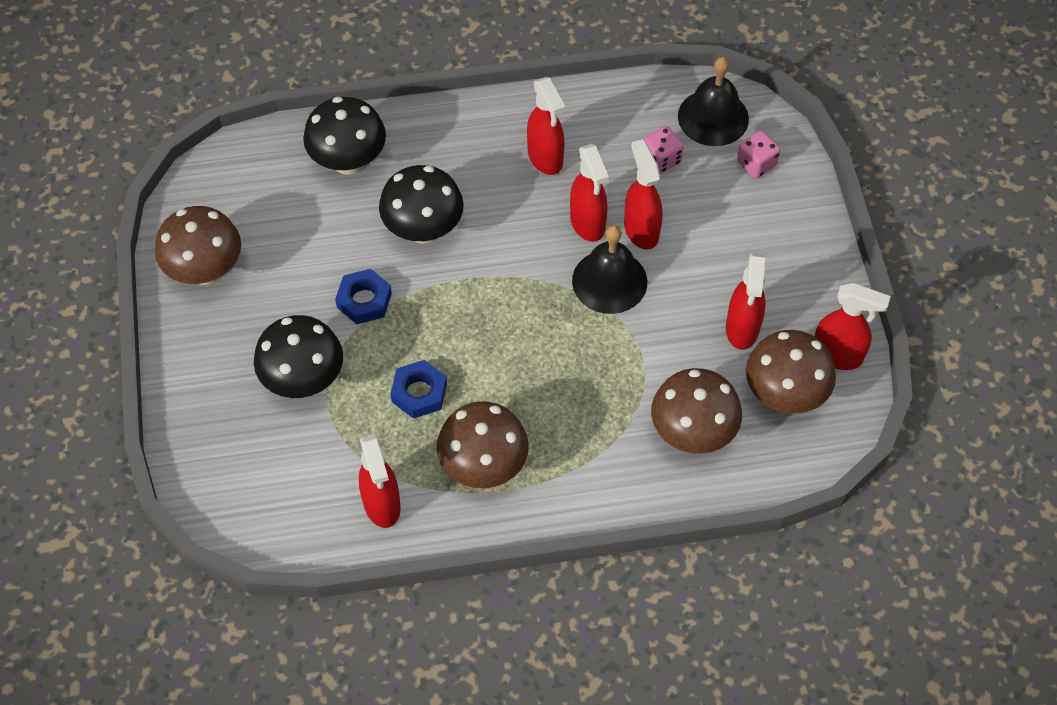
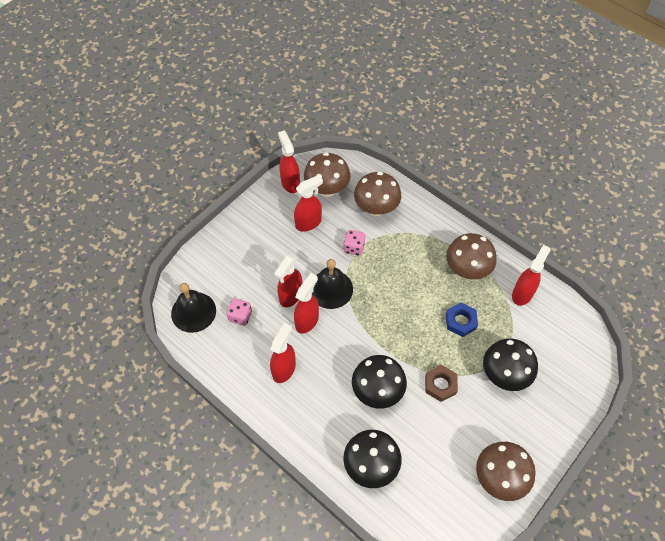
camera: 130 degrees left, 0 degrees up
blue nut [335,269,392,324] -> brown nut [425,365,458,402]
pink dice [737,131,780,178] -> pink dice moved to [344,230,365,256]

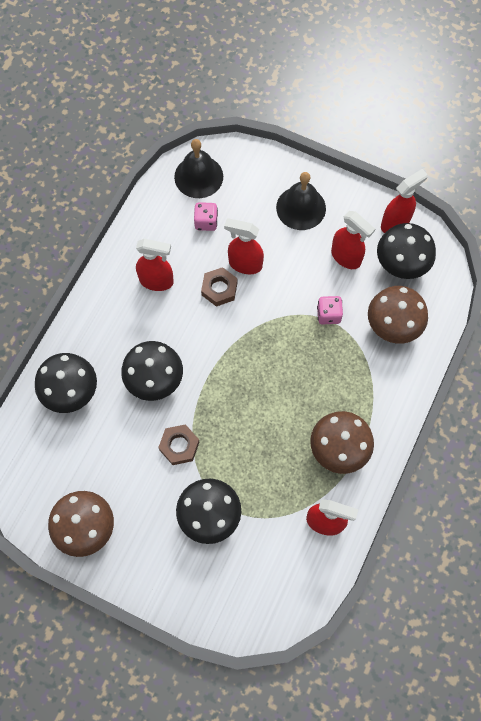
camera: 75 degrees right, 10 degrees up
red spray bottle [294,273,319,334] -> brown nut [201,267,237,307]
brown mushroom [304,152,351,197] -> black mushroom [377,223,436,279]
black bell [312,259,353,309] -> black bell moved to [276,172,326,230]
blue nut [446,302,478,337] -> none

